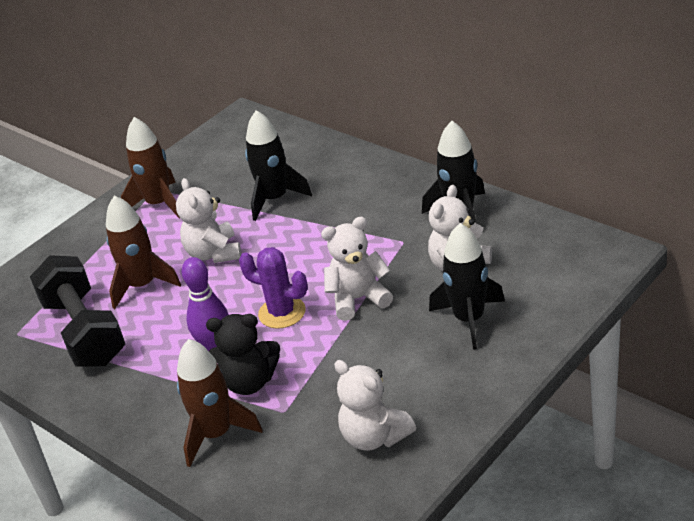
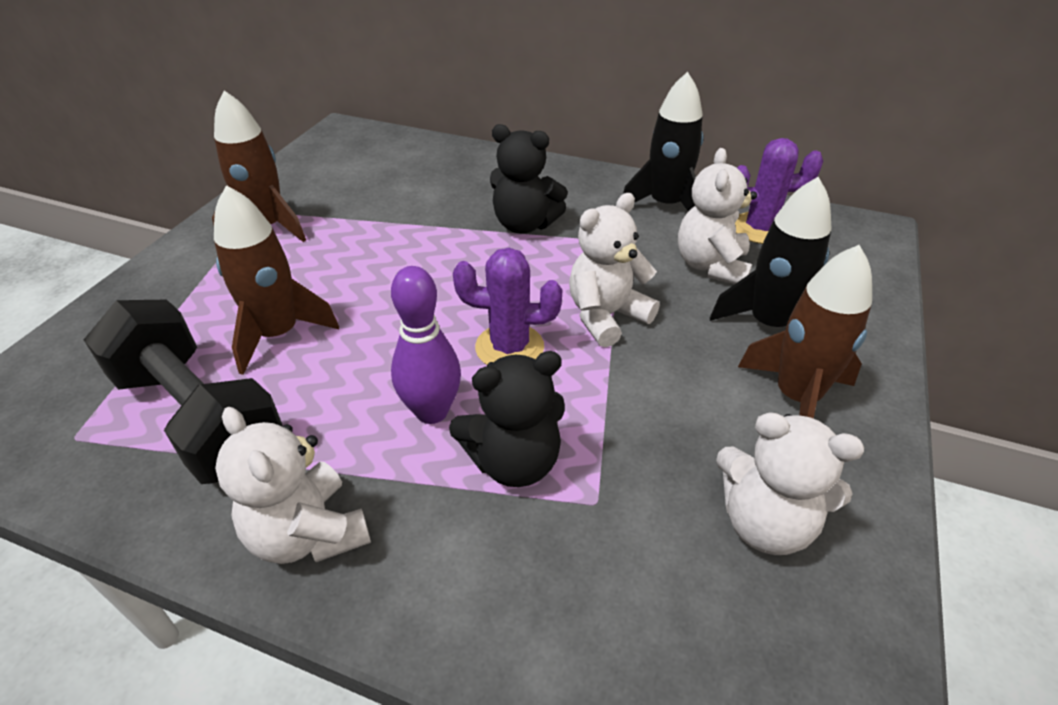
camera: 25 degrees left, 5 degrees up
white teddy bear [176,178,241,263] -> white teddy bear moved to [215,407,371,564]
brown rocket [177,339,263,467] -> brown rocket moved to [738,245,872,419]
black rocket [245,110,312,221] -> none
none -> black teddy bear [490,124,568,233]
none -> purple cactus [735,138,823,244]

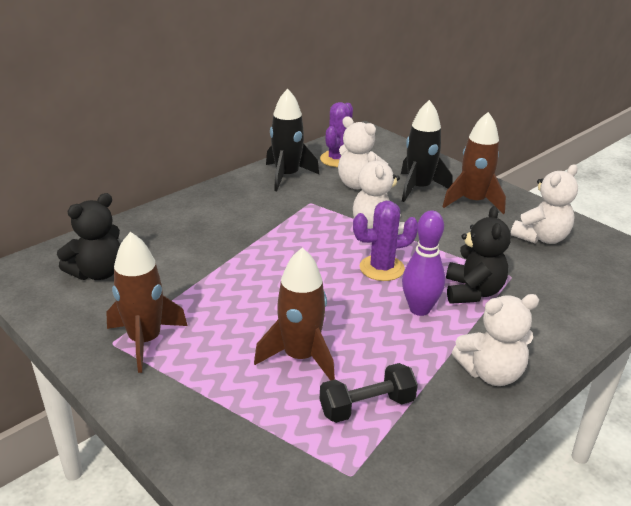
camera: 65 degrees left, 10 degrees down
black dumbbell [84,300,283,484] -> black dumbbell [320,363,418,423], size x0.57
purple cactus [453,248,562,365] -> purple cactus turned 45 degrees clockwise [353,201,418,281]
black teddy bear [490,124,568,233] -> black teddy bear moved to [57,193,120,280]

